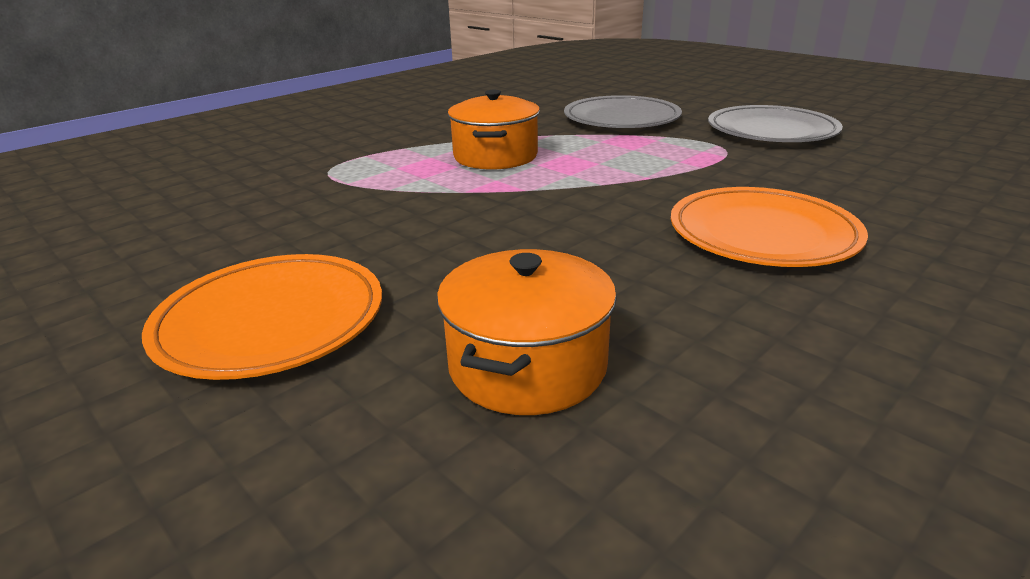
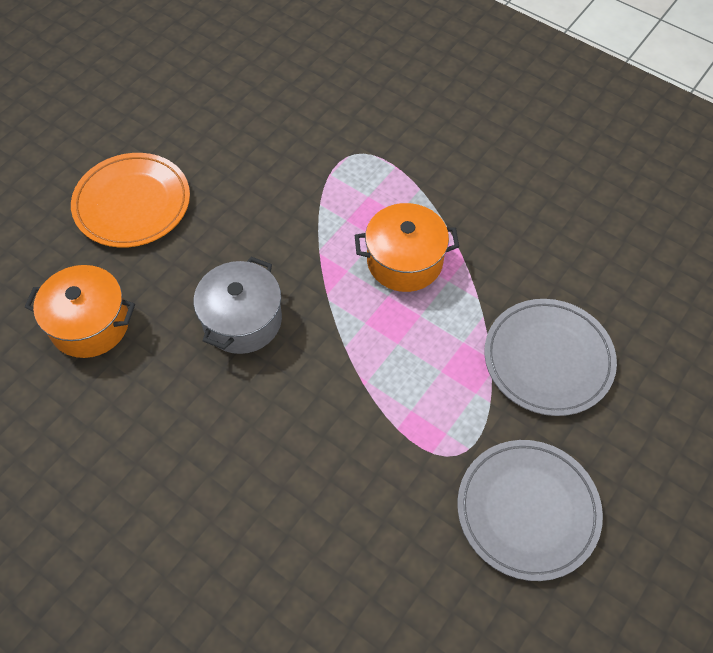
camera: 80 degrees right, 30 degrees up
orange plate [671,187,868,267] -> none
none -> grey pot [194,257,282,354]

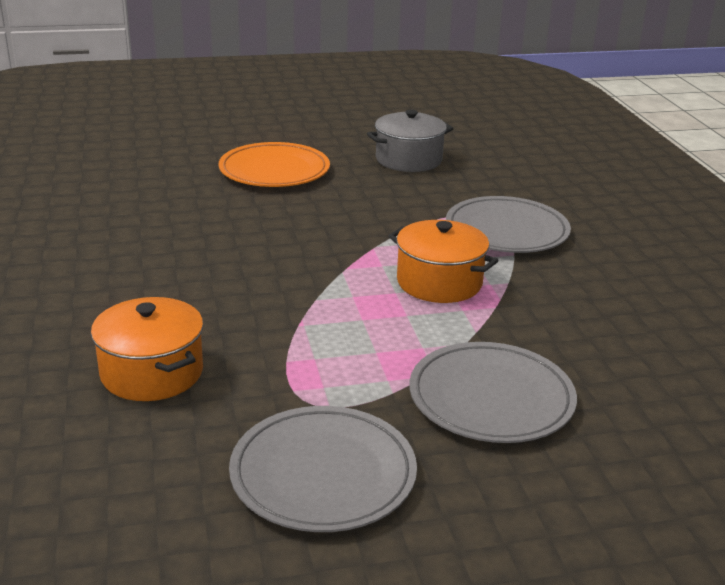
camera: 40 degrees right, 30 degrees down
orange pot [25,265,135,358] -> orange pot moved to [91,297,204,401]
grey pot [194,257,282,354] -> grey pot moved to [367,110,454,172]
none -> grey plate [446,196,571,253]

